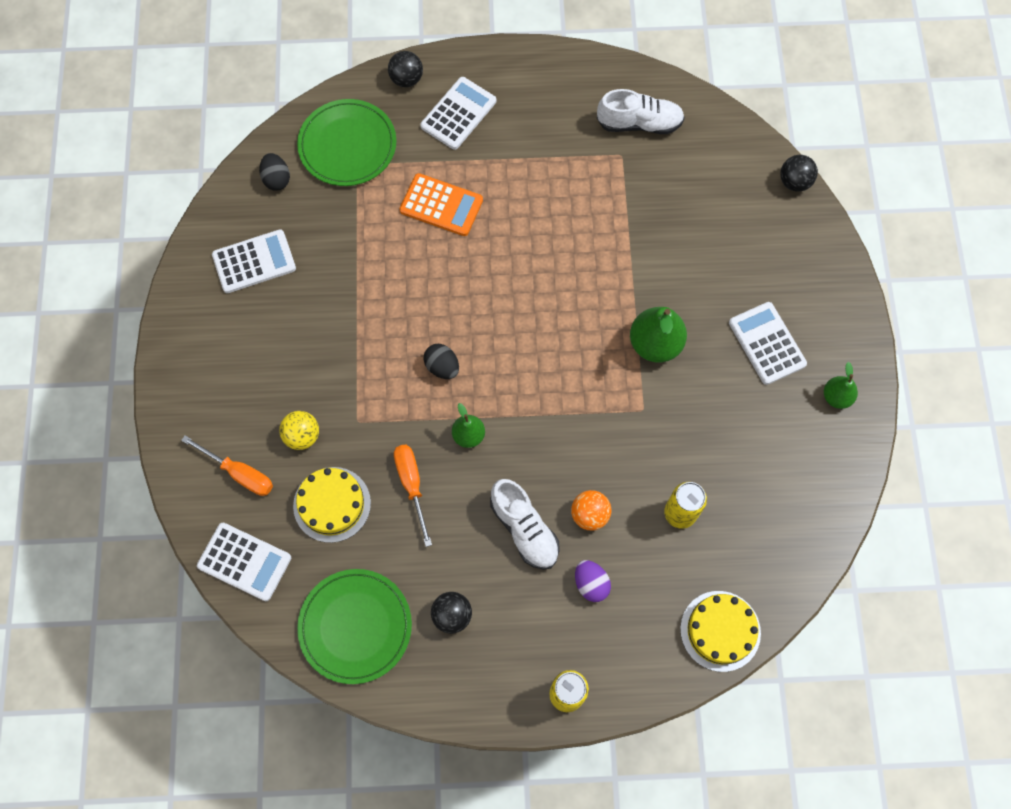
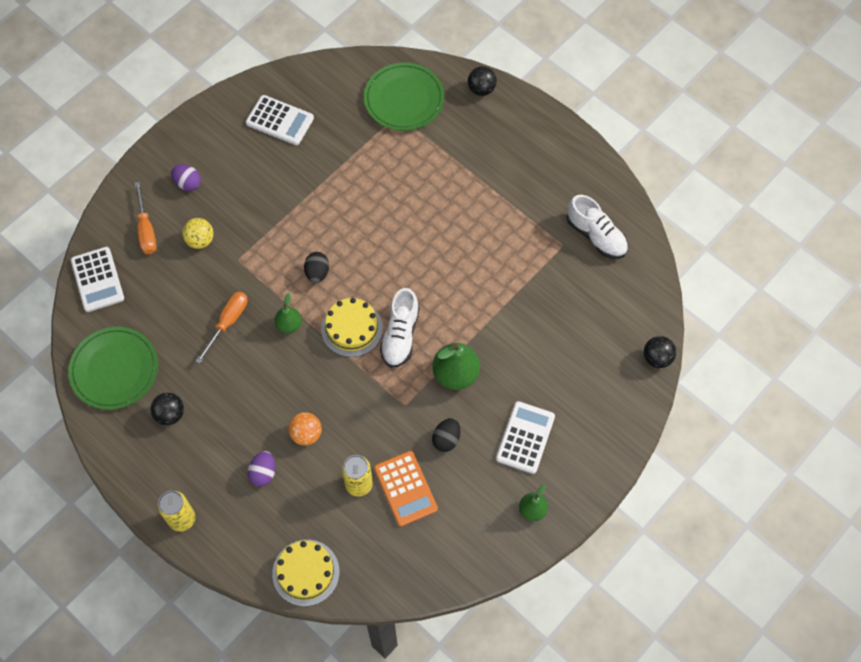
camera: 45 degrees right, 5 degrees down
black egg [259,153,290,191] -> black egg moved to [432,418,460,452]
yellow cake [293,467,371,543] -> yellow cake moved to [321,298,383,357]
orange calculator [400,173,483,236] -> orange calculator moved to [374,451,438,527]
white calculator [420,77,496,150] -> none
white shoe [490,479,560,570] -> white shoe moved to [380,288,419,368]
none -> purple egg [171,164,201,191]

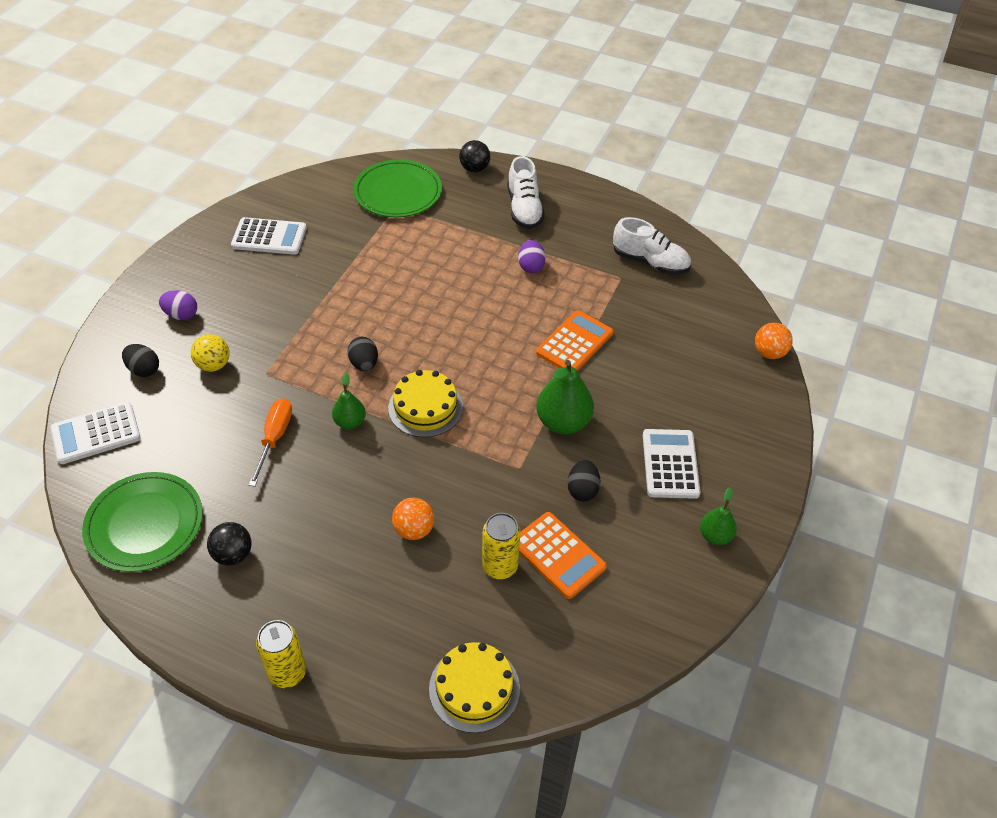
camera: 20 degrees left, 15 degrees down
white calculator [71,247,124,312] -> white calculator turned 105 degrees clockwise [50,402,141,464]
orange screwdriver [134,182,157,254] -> black egg [122,344,159,377]
purple egg [247,451,276,486] -> purple egg moved to [518,240,546,273]
white shoe [380,288,419,368] -> white shoe moved to [507,156,545,229]
black ball [644,336,676,368] -> orange ball [755,323,793,359]
none -> orange calculator [536,310,613,371]

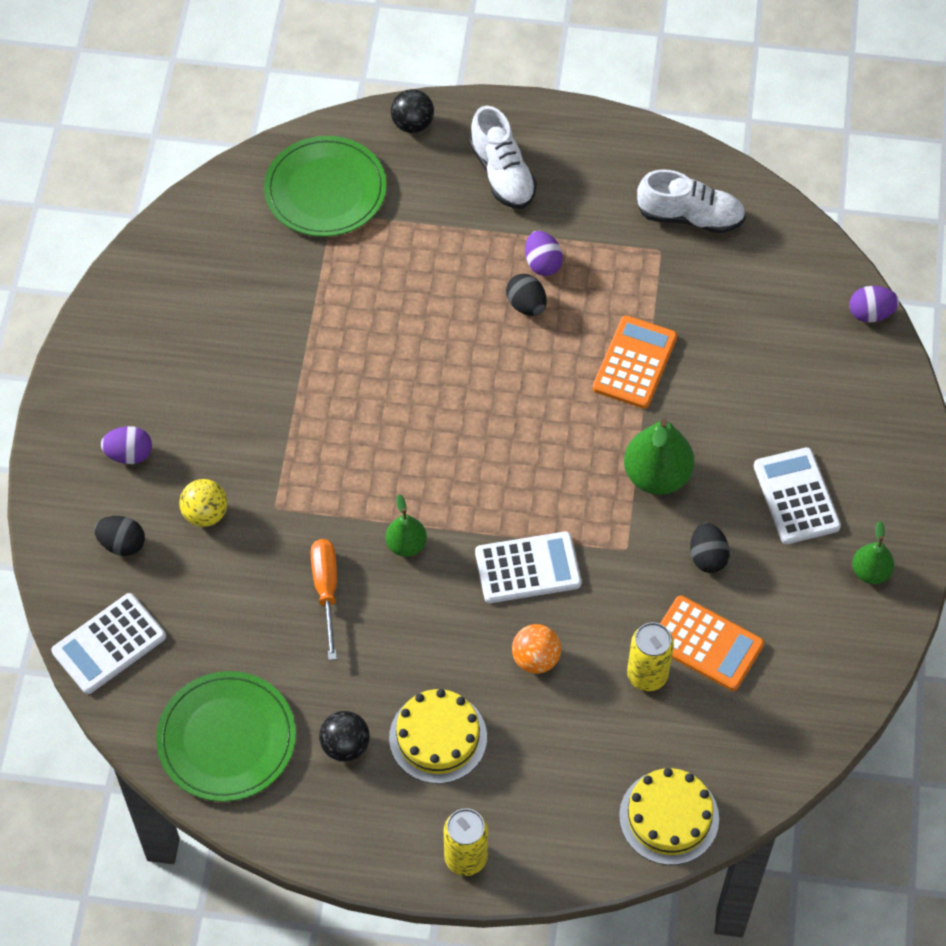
camera: 15 degrees left, 10 degrees up
white calculator [231,217,307,255] -> white calculator moved to [475,532,581,603]
black egg [347,337,378,371] -> black egg moved to [506,274,547,316]
yellow cake [388,370,463,437] -> yellow cake moved to [389,689,487,784]
orange ball [755,323,793,359] -> purple egg [850,286,899,322]

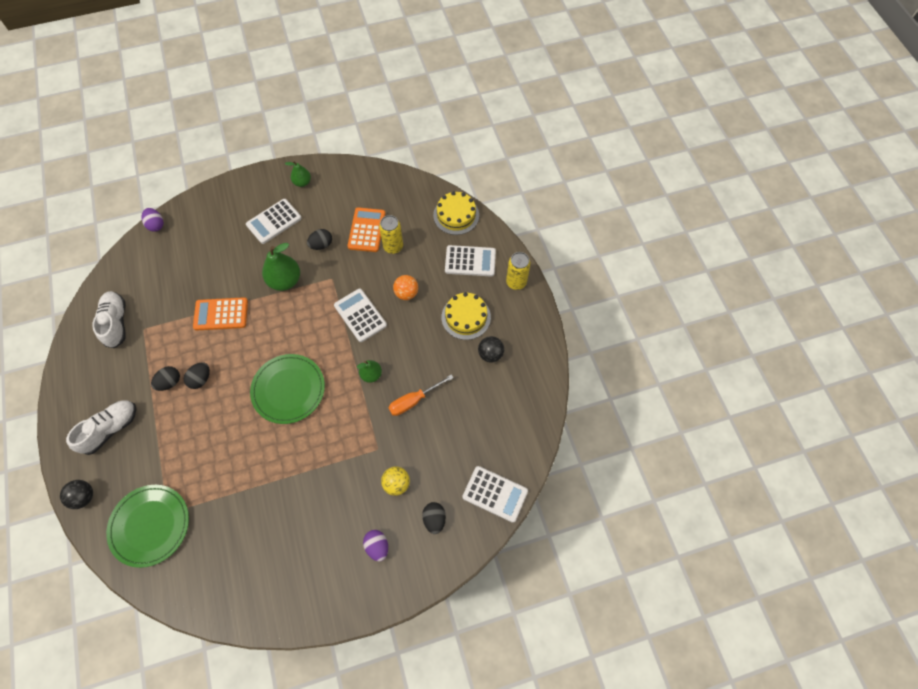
camera: 115 degrees left, 5 degrees up
green plate [156,671,296,802] -> green plate moved to [250,354,325,424]
purple egg [525,231,563,276] -> black egg [151,366,180,391]
none -> white calculator [445,245,496,277]

